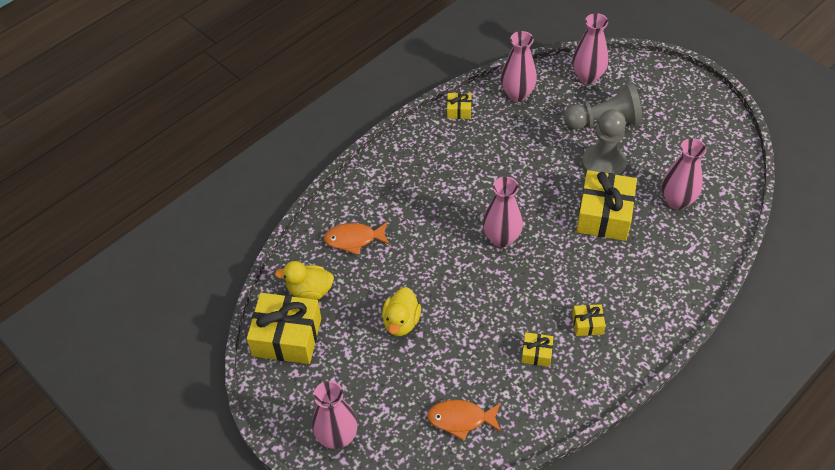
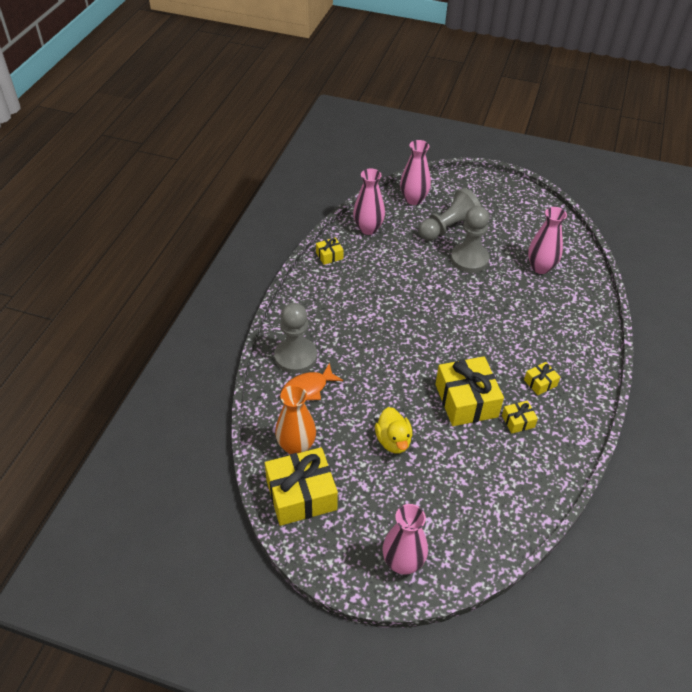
camera: 30 degrees left, 5 degrees down
yellow duck [275,261,334,300] -> orange vase [275,385,316,454]
orange fish [427,400,501,441] -> none
pink vase [483,177,523,247] -> none
yellow gift [576,170,637,241] -> yellow gift moved to [435,356,504,426]
none -> grey pawn [274,303,317,374]

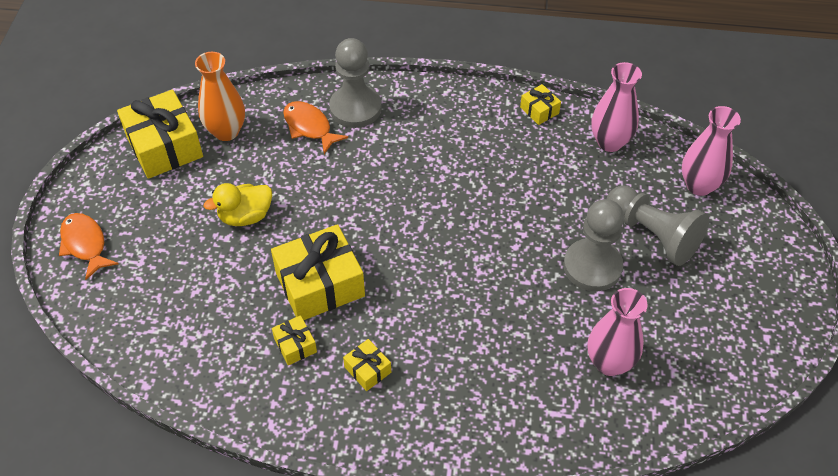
camera: 80 degrees right, 5 degrees up
pink vase [382,504,428,575] -> orange fish [59,213,118,280]

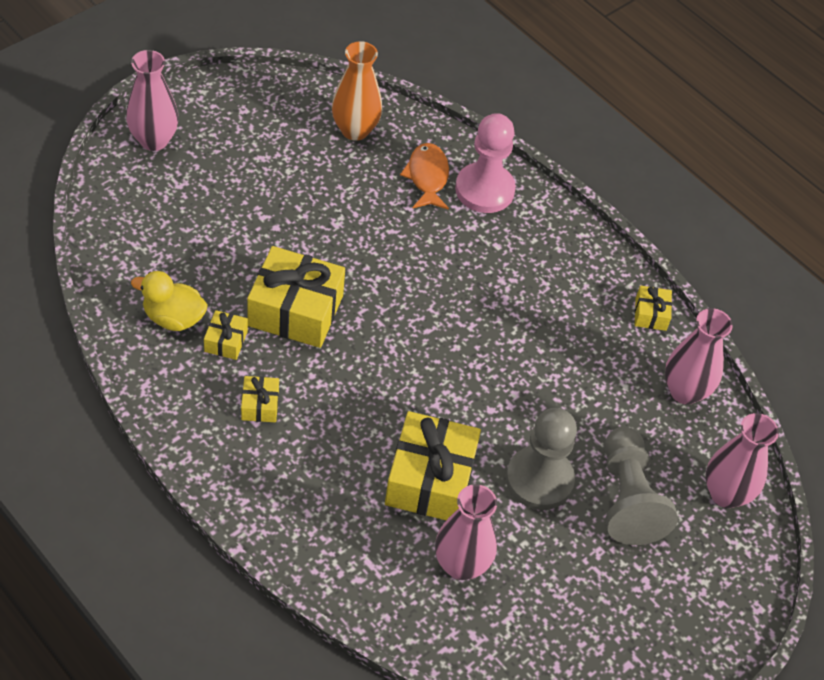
camera: 35 degrees right, 0 degrees up
orange fish [59,213,118,280] -> pink vase [126,50,179,151]
yellow gift [117,89,203,179] -> yellow gift moved to [385,411,481,520]
yellow duck [204,183,272,226] -> yellow duck moved to [131,271,208,331]
grey pawn [329,38,382,128] -> pink pawn [455,113,516,213]

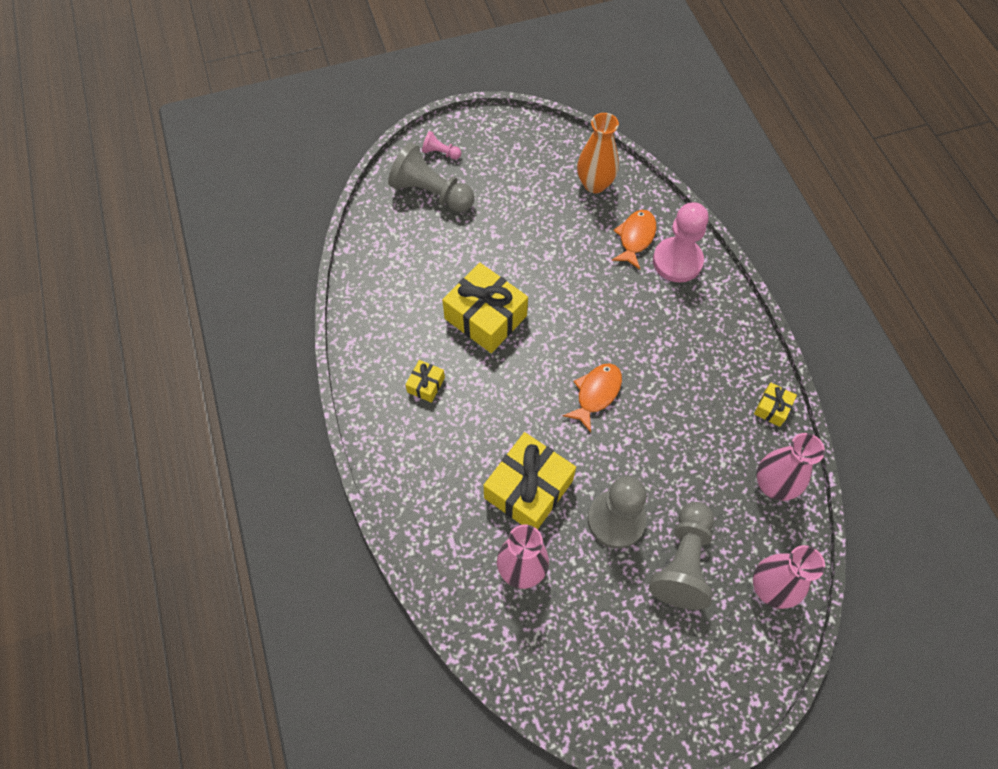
camera: 30 degrees right, 10 degrees up
pink vase [126,50,179,151] -> pink pawn [422,131,461,160]
yellow duck [131,271,208,331] -> none
yellow gift [204,310,248,360] -> none
none -> grey pawn [388,142,474,212]
none -> orange fish [563,363,622,432]

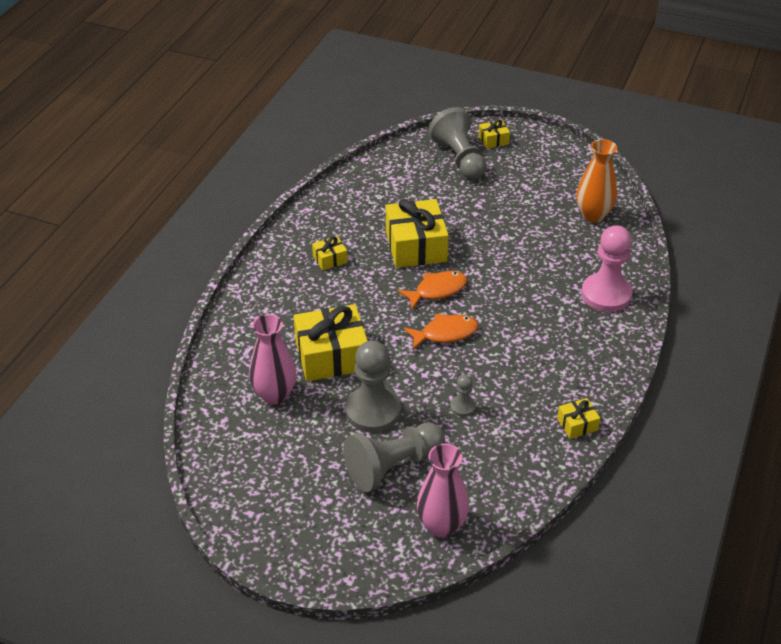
camera: 40 degrees right, 20 degrees down
pink pawn [422,131,461,160] -> yellow gift [479,119,510,148]
orange fish [611,210,656,270] -> orange fish moved to [397,271,467,310]
pink vase [757,433,825,501] -> none
none -> grey pawn [450,375,476,417]

